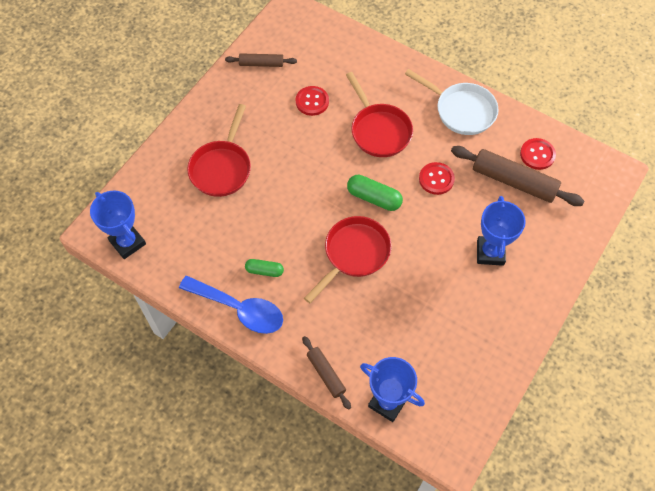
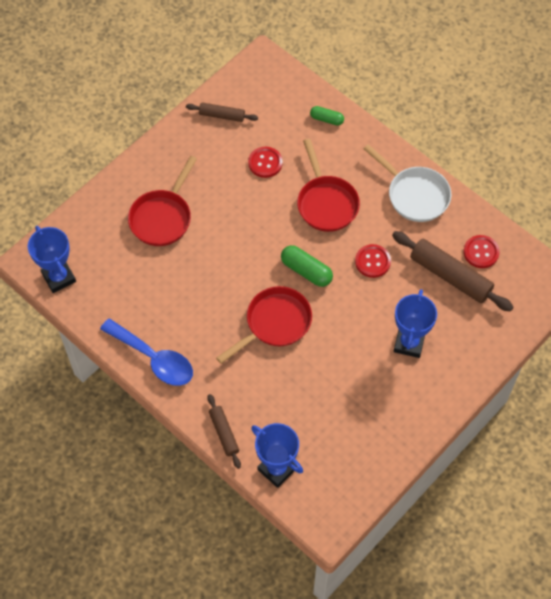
camera: 10 degrees right, 0 degrees up
green capsule [245,259,284,277] -> green capsule moved to [310,106,344,126]

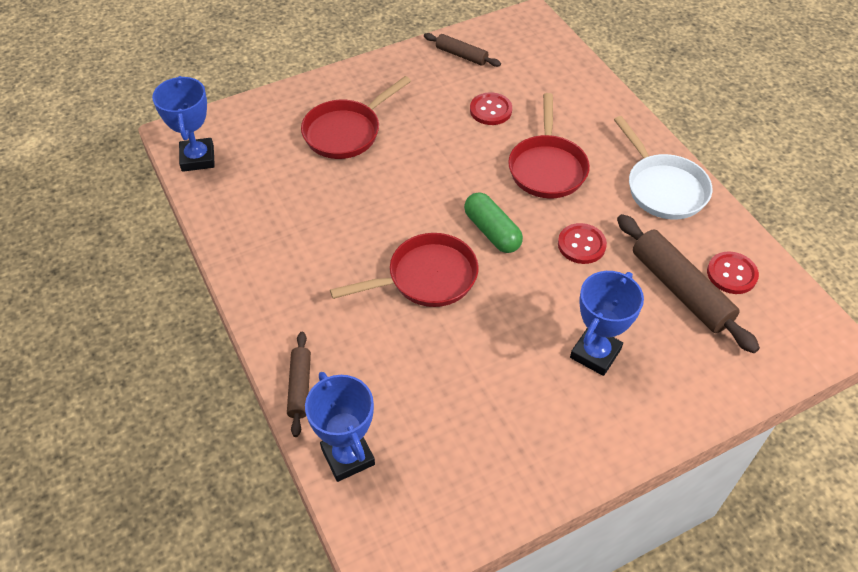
camera: 20 degrees right, 10 degrees down
blue spoon [100,318,193,386] -> none
green capsule [310,106,344,126] -> none

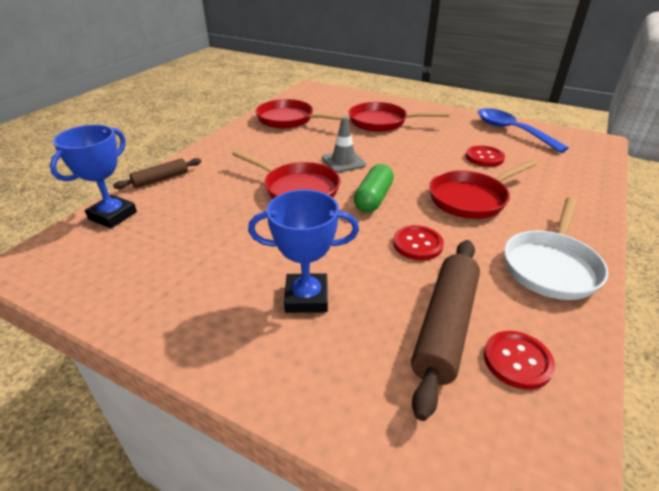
camera: 55 degrees right, 15 degrees down
blue trophy [152,76,215,172] -> none
brown rolling pin [424,33,501,67] -> blue spoon [478,108,569,153]
none -> red pan [256,99,349,129]
none -> grey traffic cone [322,117,366,173]

